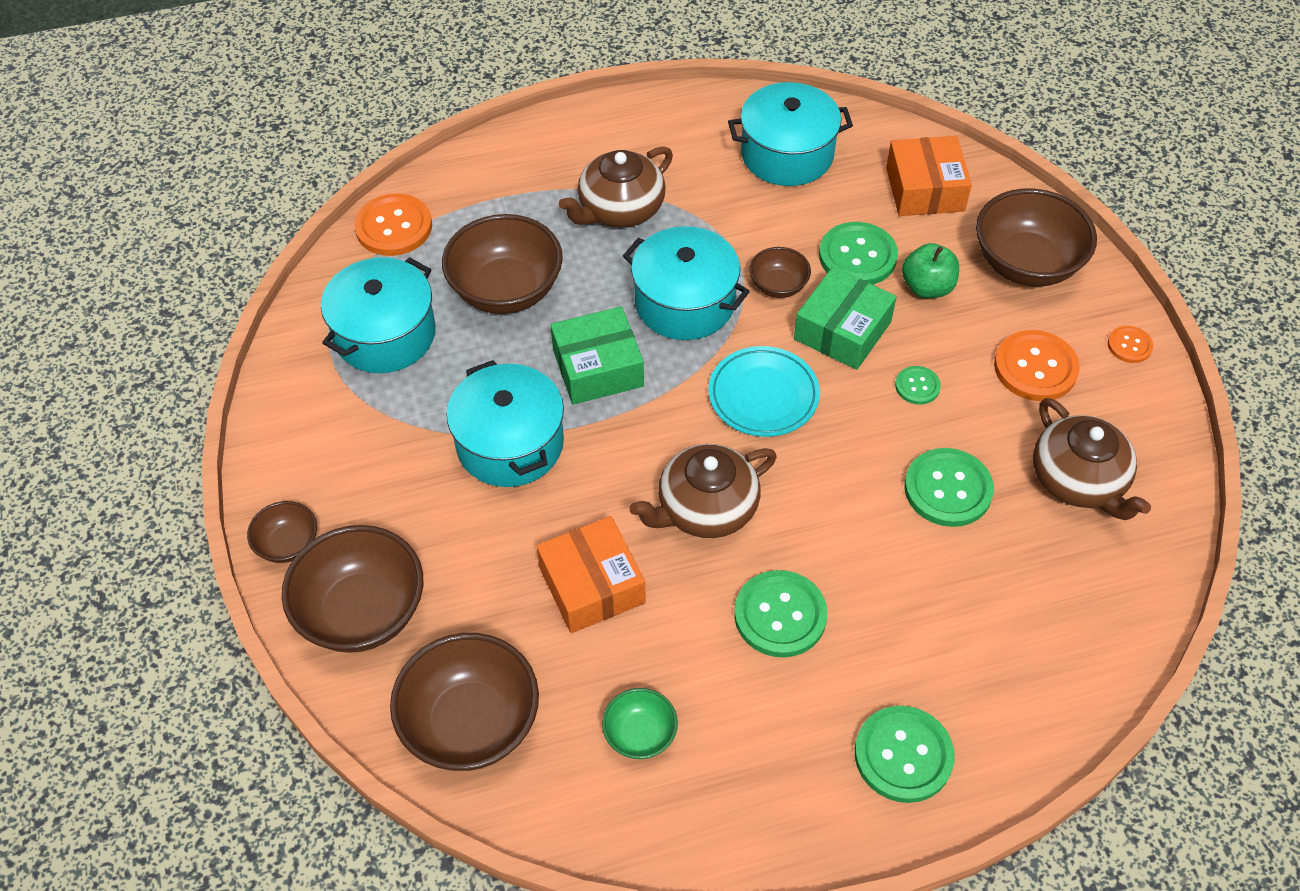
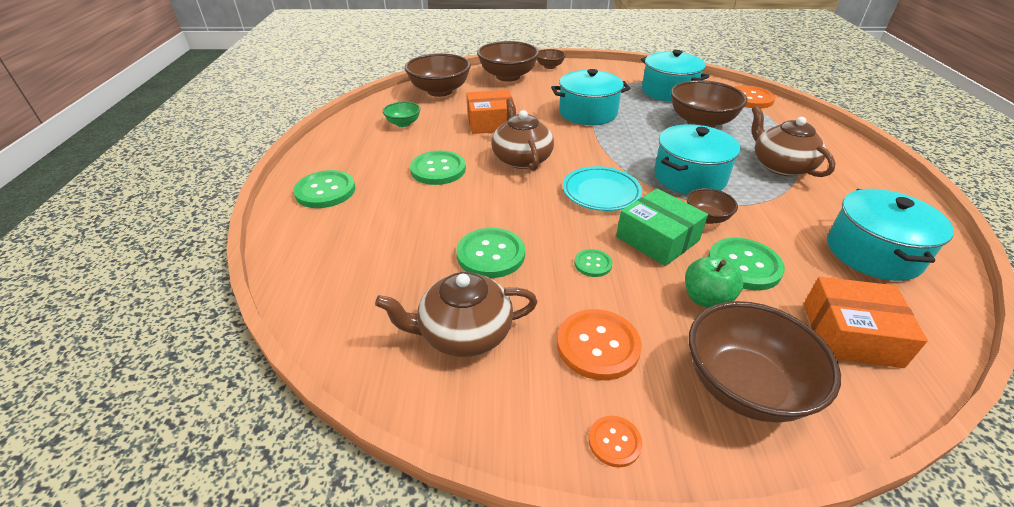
camera: 105 degrees right, 15 degrees down
green box [550,306,644,405] -> none

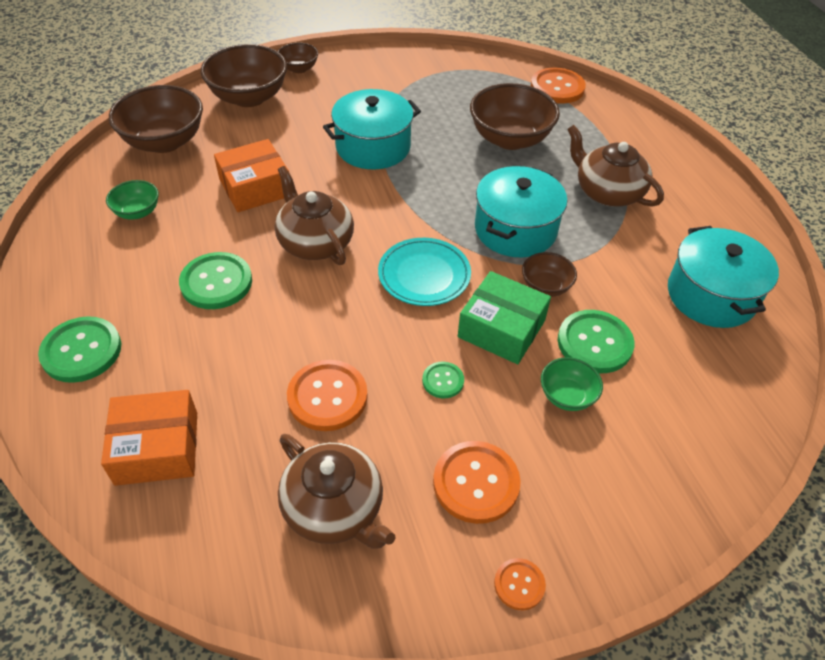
camera: 20 degrees left, 10 degrees up
brown teapot [375,272,538,357] -> brown teapot turned 105 degrees counterclockwise [278,434,395,549]
green button [456,228,525,278] -> orange button [287,360,367,431]
turquoise pot [641,50,710,102] -> none
green apple [685,256,743,308] -> green bowl [541,357,603,411]
brown bowl [689,301,841,422] -> none
orange box [804,277,928,368] -> orange box moved to [101,390,197,486]

